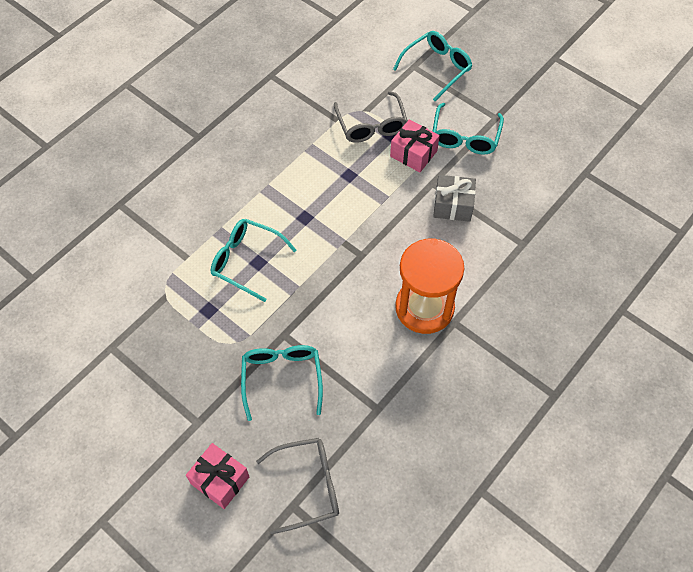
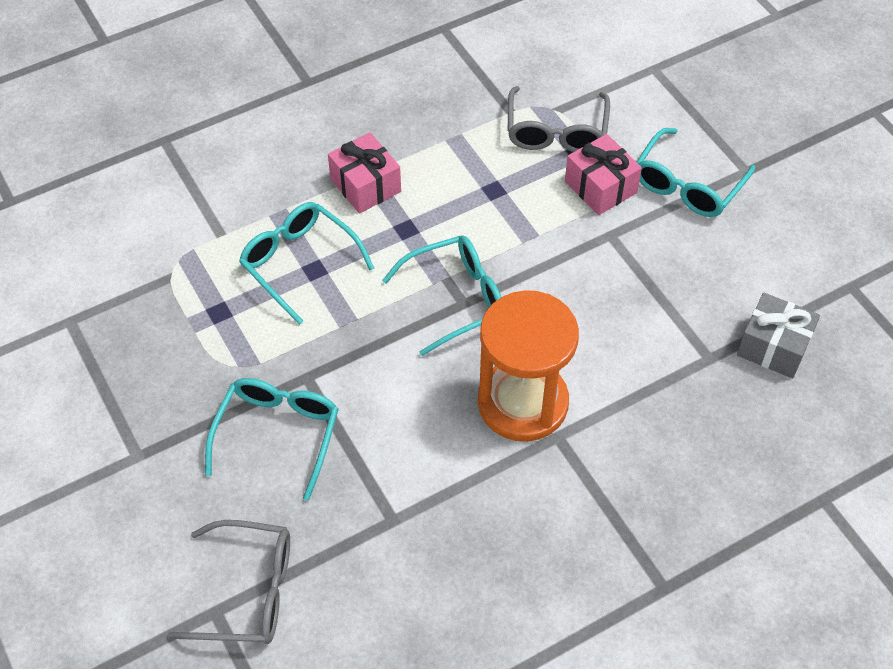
camera: 20 degrees right, 5 degrees down
pink gift [186,443,249,509] -> pink gift moved to [328,133,401,214]
turquoise glasses [393,31,472,101] -> turquoise glasses moved to [382,235,501,356]
grey gift [433,175,476,222] -> grey gift moved to [737,293,820,378]

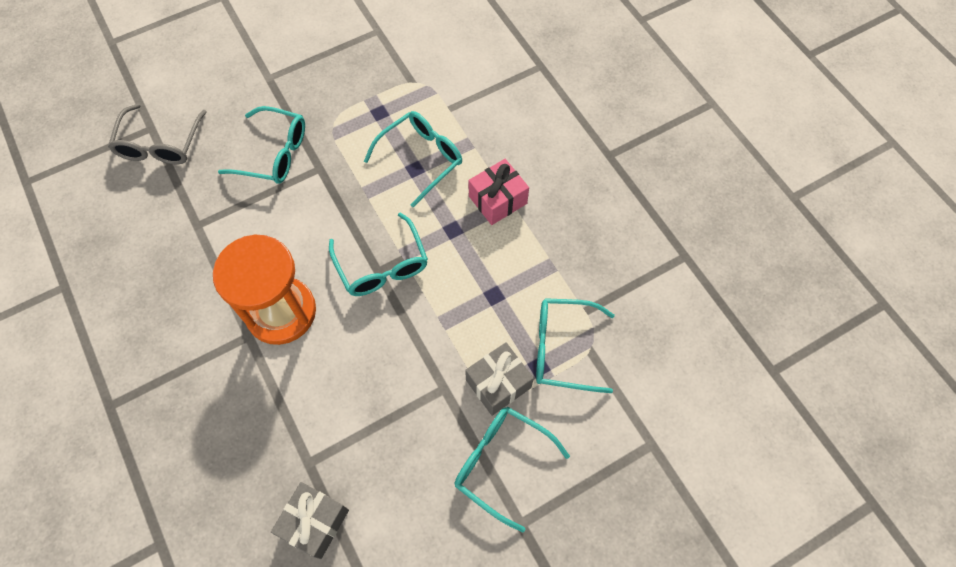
camera: 90 degrees right, 10 degrees up
grey glasses [508,86,610,152] -> turquoise glasses [536,298,615,393]
pink gift [565,134,642,215] -> grey gift [465,342,534,416]

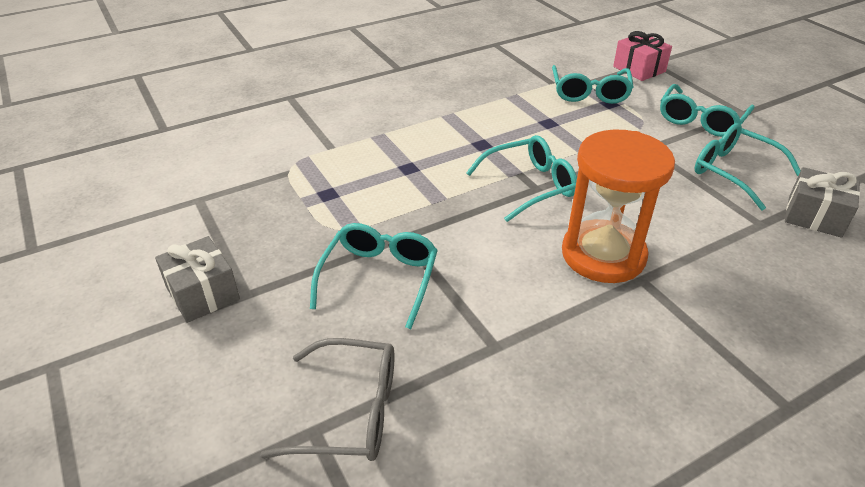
camera: 90 degrees left, 25 degrees down
turquoise glasses [364,111,462,208] -> turquoise glasses moved to [695,123,801,210]
grey gift [465,342,534,416] -> grey gift moved to [155,236,240,323]
pink gift [468,159,529,225] -> pink gift moved to [613,31,672,81]

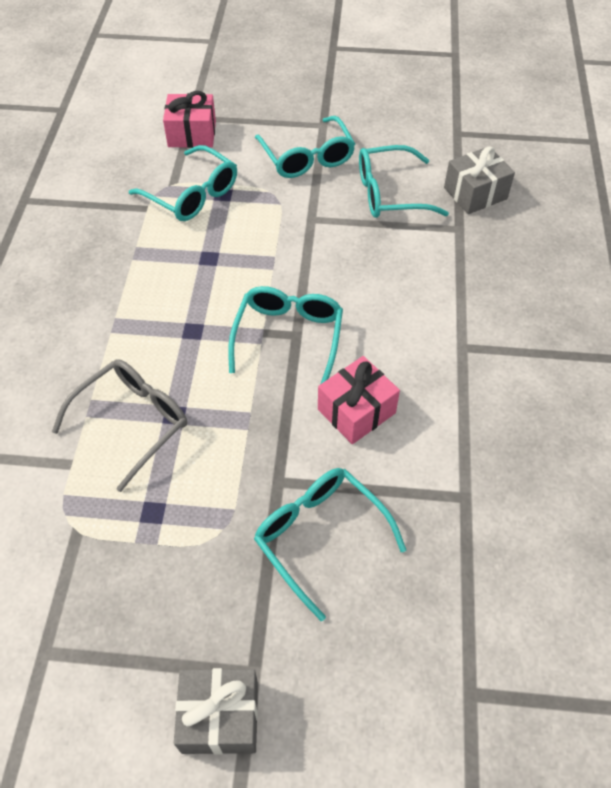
camera: 55 degrees left, 15 degrees up
grey glasses [260,338,395,461] -> grey glasses moved to [52,359,187,492]
orange hourglass [562,129,675,283] -> none
none -> pink gift [318,356,400,444]

